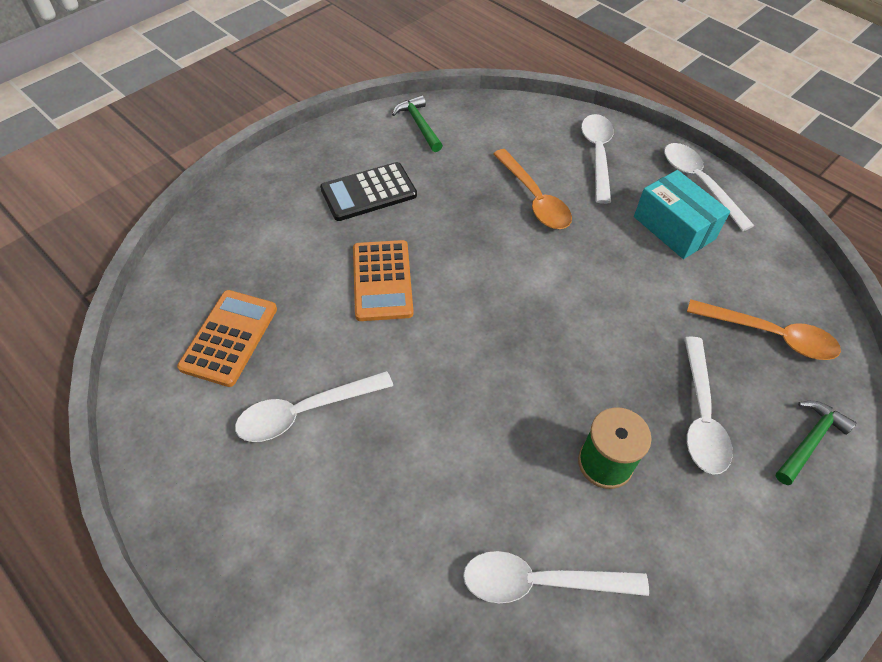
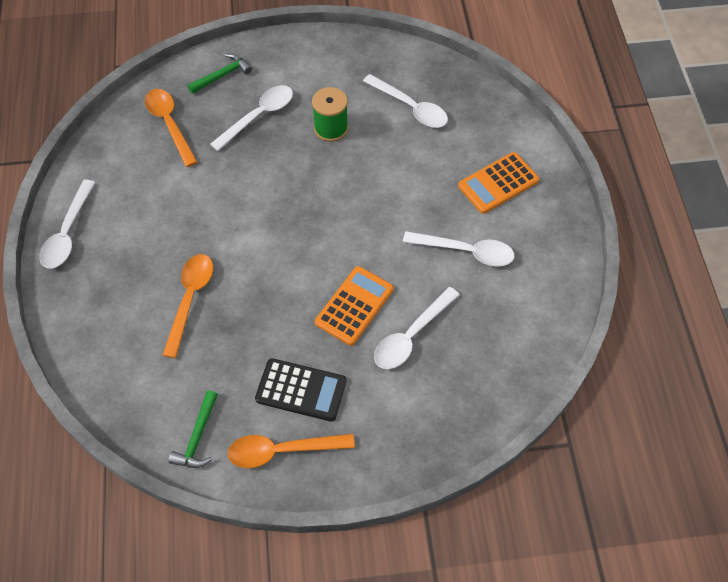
camera: 140 degrees left, 5 degrees up
orange calculator [177,290,277,387] -> orange calculator moved to [458,152,539,214]
white spoon [581,114,614,204] -> white spoon moved to [374,287,460,369]
turquoise box [634,170,730,259] -> none
green hammer [776,401,856,485] -> green hammer turned 150 degrees clockwise [188,53,252,94]
none -> orange spoon [227,434,355,468]

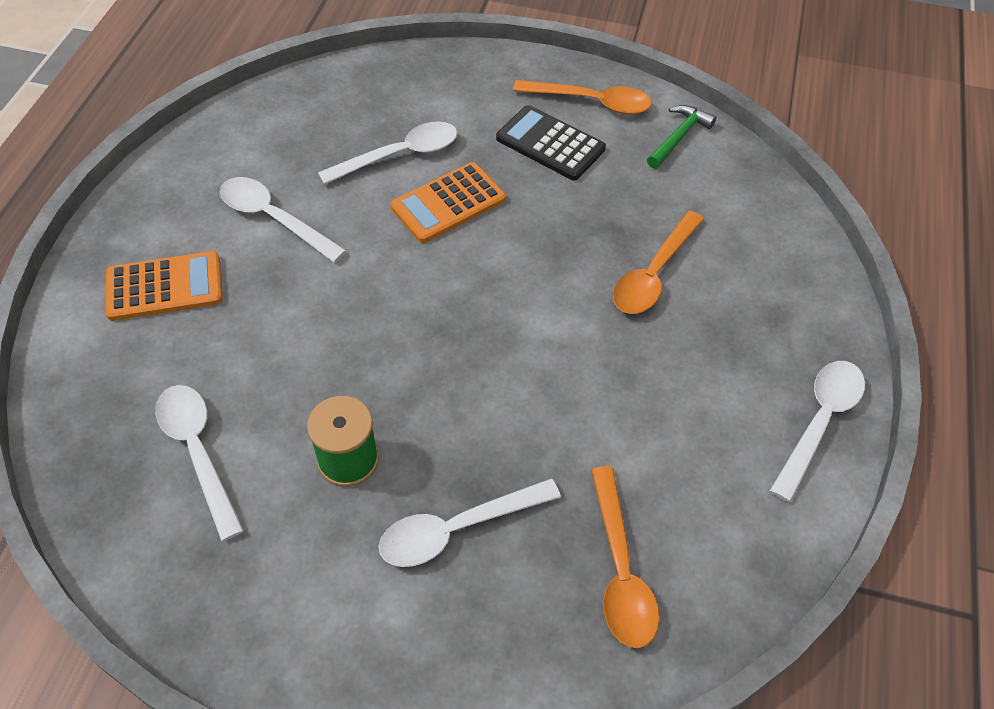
camera: 160 degrees left, 5 degrees down
green hammer [188,53,252,94] -> none

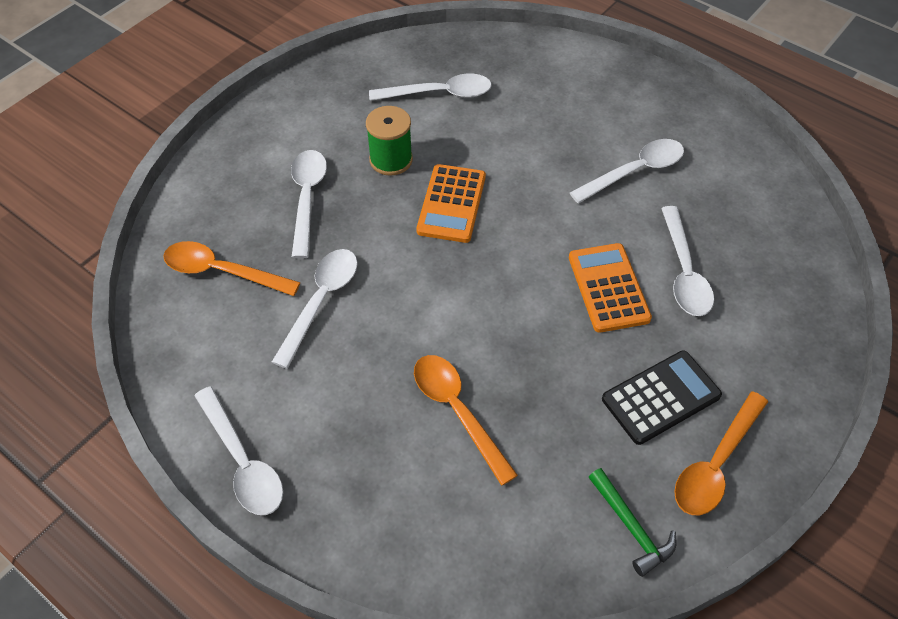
camera: 115 degrees right, 0 degrees up
orange calculator [105,251,223,321] -> orange calculator moved to [416,164,486,243]
none -> white spoon [272,249,358,369]

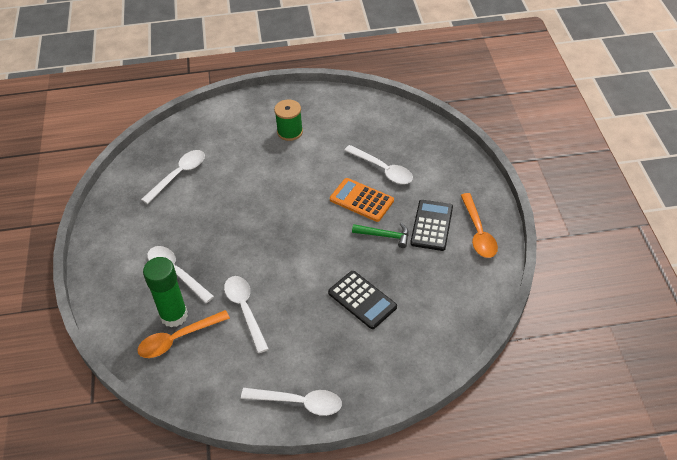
camera: 45 degrees left, 5 degrees down
green spool [366,106,413,176] -> green spool moved to [274,99,303,141]
orange spoon [414,355,518,486] -> black calculator [328,271,397,329]
orange calculator [416,164,486,243] -> none
white spoon [570,139,684,203] -> none
green hammer [589,468,676,577] -> green hammer moved to [352,223,409,248]
none -> green glue stick [143,257,188,327]

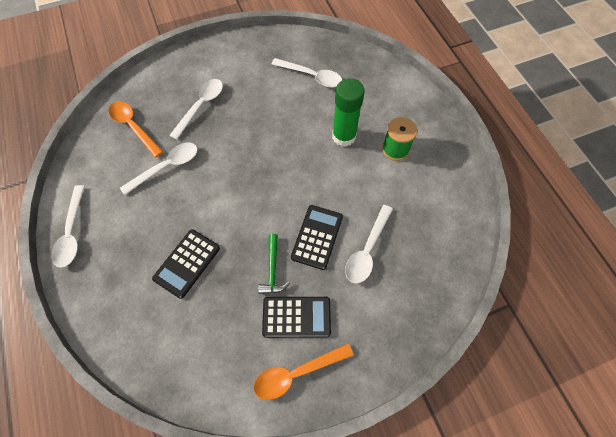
camera: 75 degrees right, 15 degrees up
green glue stick [143,257,188,327] -> green glue stick moved to [332,78,365,146]
orange calculator [330,178,394,222] -> black calculator [291,205,343,270]

